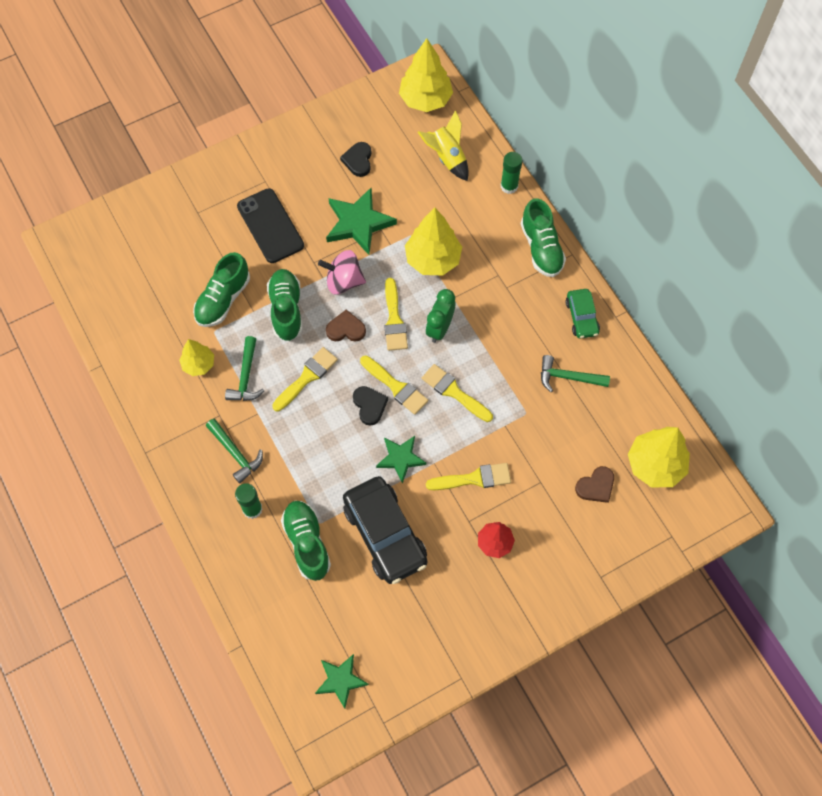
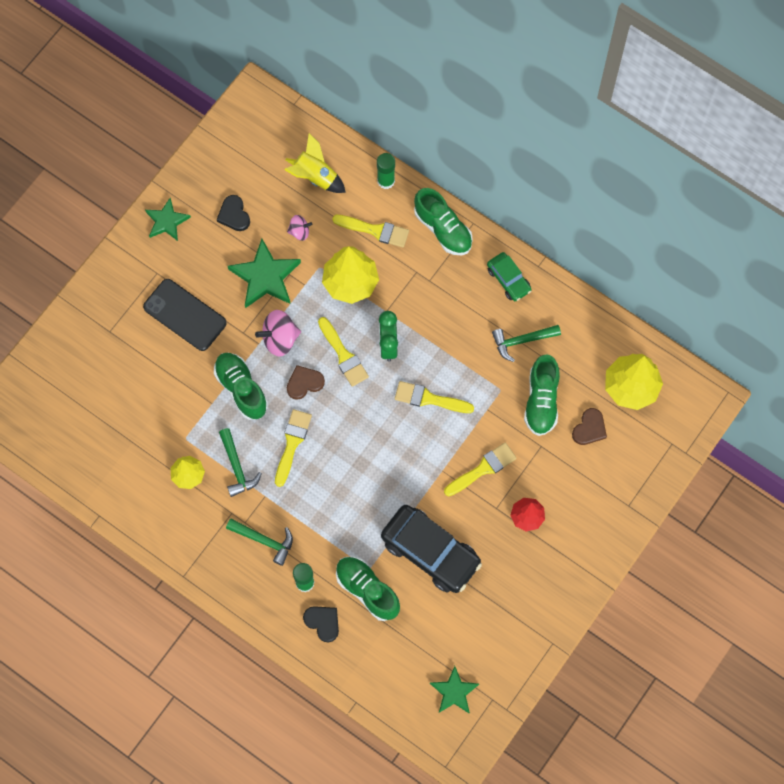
camera: 25 degrees left, 5 degrees up
green shoe [193,252,250,327] -> green shoe moved to [524,354,560,436]
black heart [353,386,388,426] -> black heart moved to [303,606,339,642]
yellow brush [360,355,428,415] -> yellow brush moved to [332,215,409,248]
green star [376,436,426,484] -> green star moved to [145,198,191,241]
yellow tree [399,38,453,112] -> none
none -> pink spinning top [287,215,313,241]

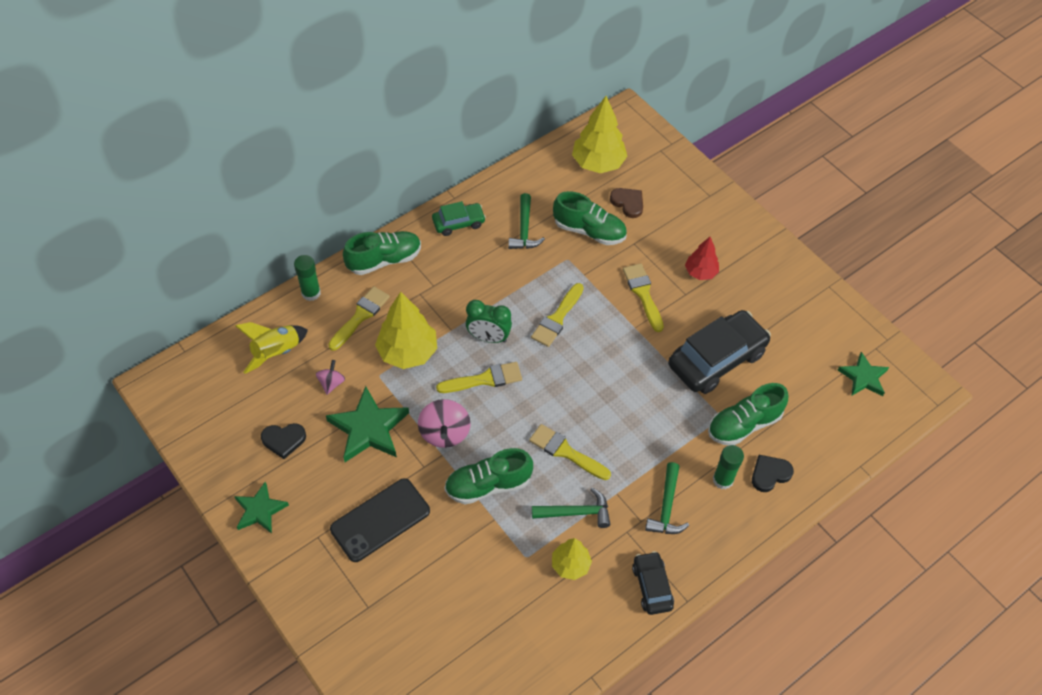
camera: 75 degrees left, 15 degrees down
green hammer [226,519,293,566] -> green hammer turned 150 degrees clockwise [645,462,689,534]
brown heart [287,365,325,400] -> none
none -> black car [632,551,674,615]

